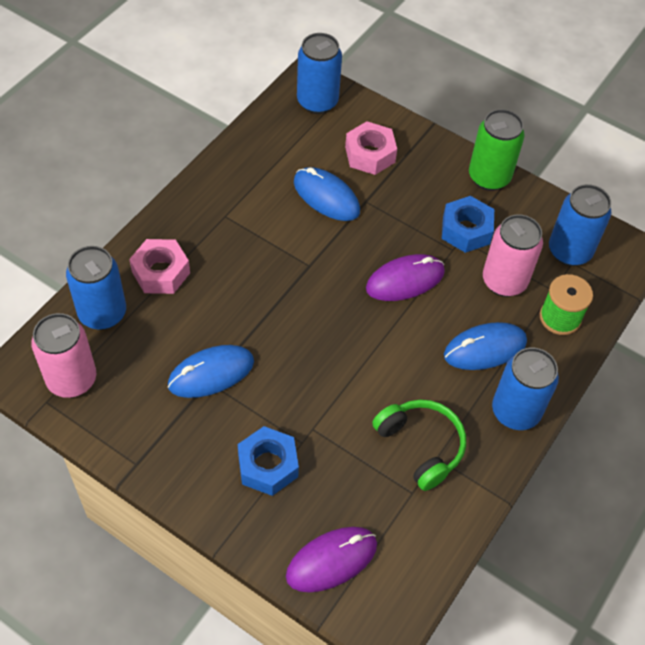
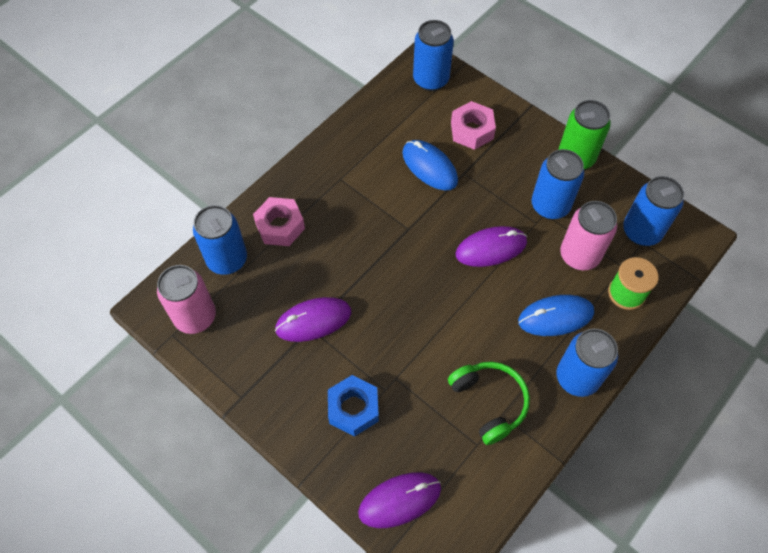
camera: 10 degrees right, 5 degrees up
blue mouse [168,345,254,398] -> purple mouse [275,297,351,342]
blue nut [442,196,494,253] -> blue can [532,149,584,219]

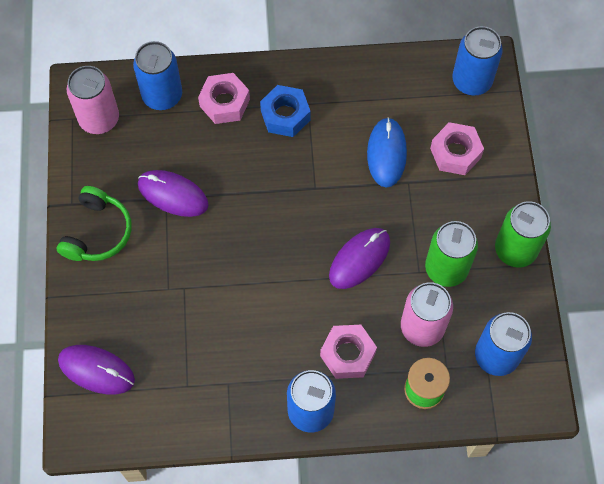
camera: 45 degrees right, 5 degrees up
blue nut [328,375,379,437] -> blue nut moved to [260,85,311,137]
green headphones [448,362,530,445] -> green headphones moved to [57,186,132,261]
purple mouse [456,226,527,267] -> purple mouse turned 75 degrees counterclockwise [329,228,390,289]
blue mouse [518,295,594,336] -> pink nut [320,325,377,379]
blue can [532,149,584,219] -> green can [425,221,478,287]

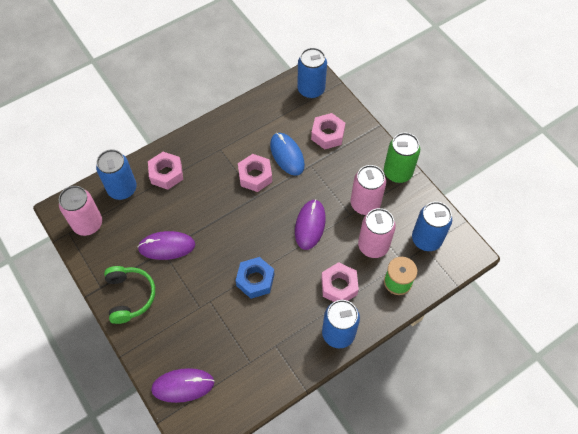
camera: 30 degrees left, 5 degrees down
blue nut [260,85,311,137] -> blue nut moved to [235,257,274,299]
green can [425,221,478,287] -> pink can [351,165,386,215]
none -> pink nut [238,154,272,192]

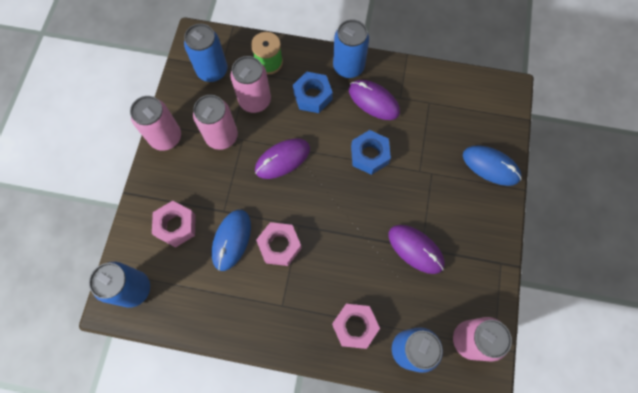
camera: 135 degrees left, 10 degrees up
green headphones [104,266,155,324] -> none
purple mouse [151,368,214,403] -> purple mouse moved to [349,80,400,120]
pink nut [321,262,359,302] -> blue nut [293,72,333,113]
green can [384,133,420,183] -> pink can [130,96,181,151]
none -> blue mouse [463,146,522,186]

